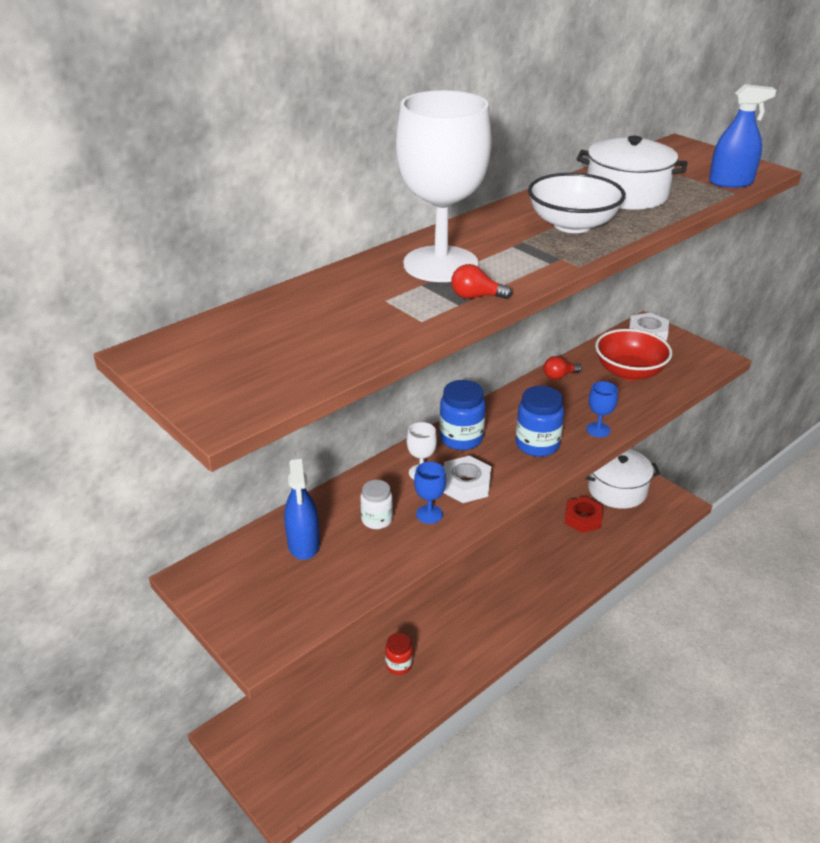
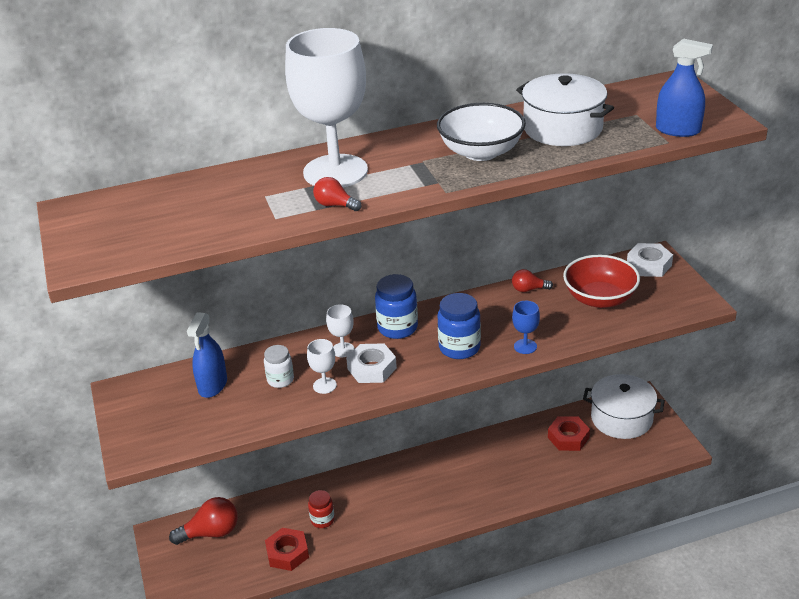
camera: 25 degrees right, 0 degrees up
blue goblet [414,462,446,524] -> white goblet [307,339,337,394]
none -> red light bulb [169,497,238,545]
none -> red nut [265,528,309,571]

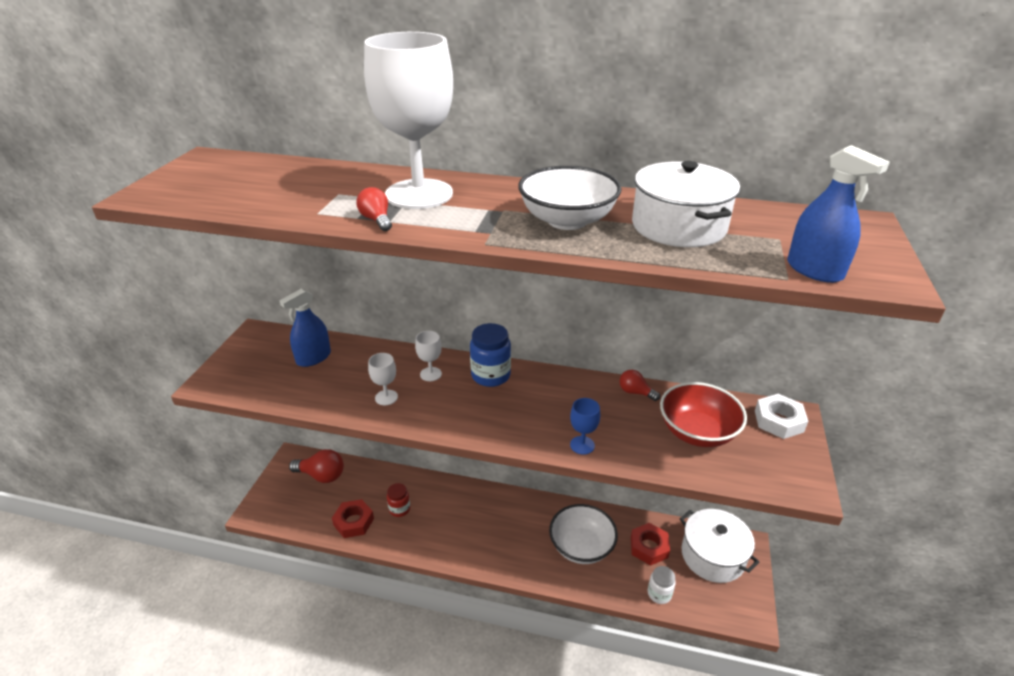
camera: 30 degrees right, 0 degrees up
white jar [264,345,294,388] -> white jar moved to [648,566,676,604]
white nut [346,343,397,383] -> none
blue jar [438,293,481,359] -> none
none -> white bowl [549,504,618,564]

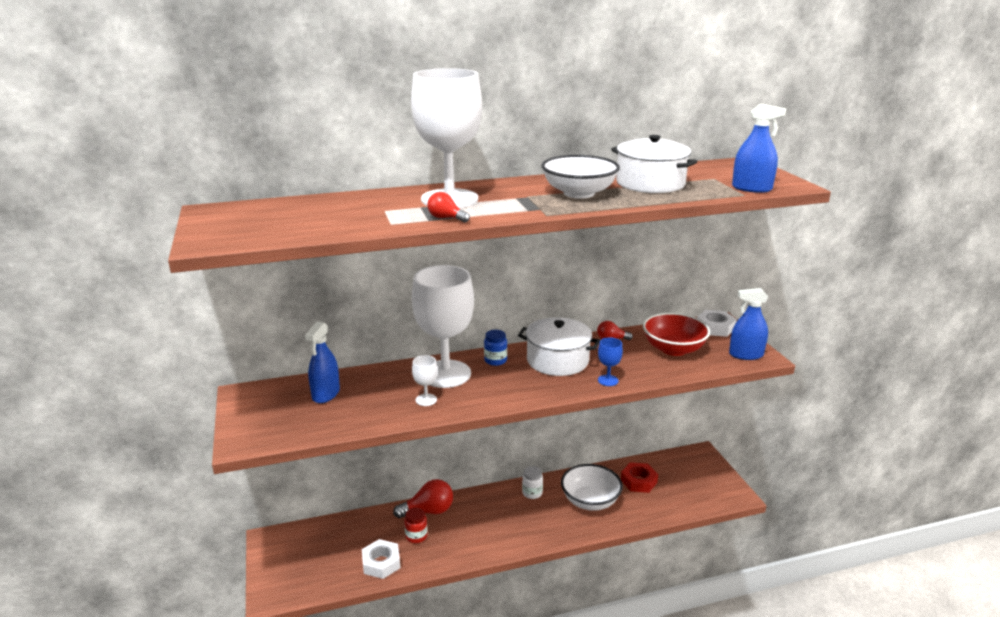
camera: 30 degrees left, 10 degrees down
red light bulb [289,449,344,483] -> red light bulb moved to [393,479,453,518]
red nut [332,499,374,538] -> white nut [362,539,401,579]
white goblet [415,331,442,381] -> white goblet [412,265,474,388], size x2.50
blue jar [470,323,511,387] -> blue jar [484,330,507,366], size x0.64
white jar [648,566,676,604] -> white jar moved to [522,466,543,499]
white pot [680,509,759,583] -> white pot moved to [518,317,600,376]
none -> blue spray bottle [729,288,768,360]

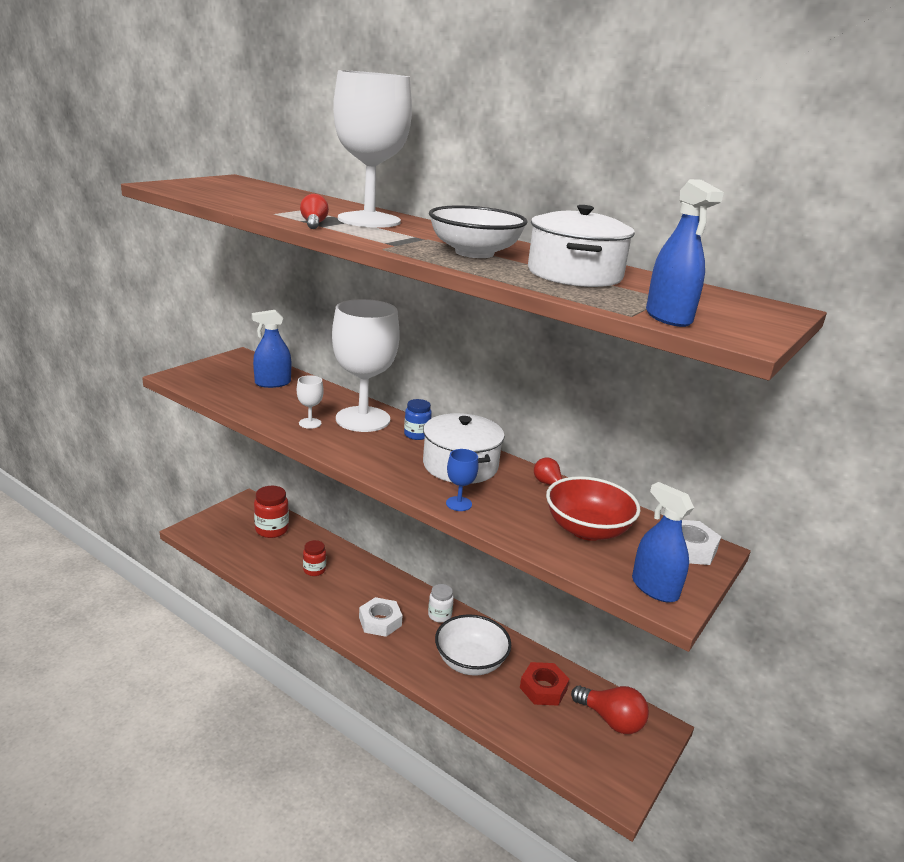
camera: 50 degrees right, 0 degrees up
white nut [362,539,401,579] -> white nut moved to [359,597,403,637]
red light bulb [393,479,453,518] -> red light bulb moved to [571,686,649,734]
none -> red jar [254,486,289,538]

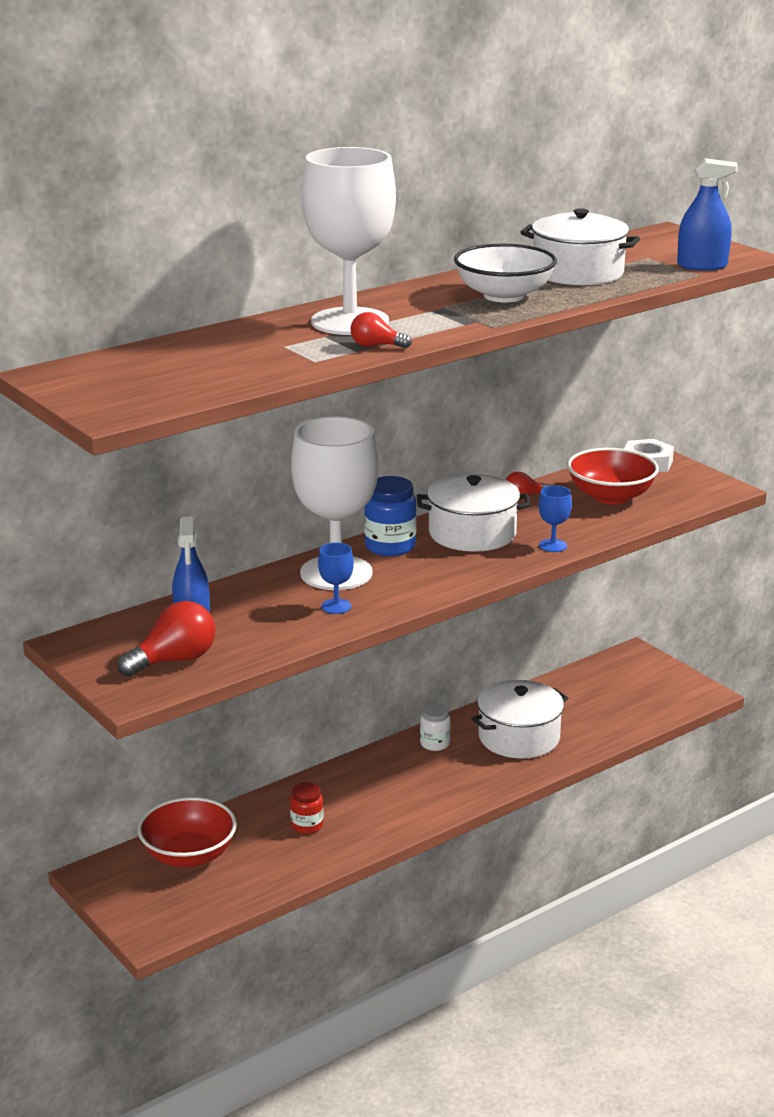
camera: 70 degrees left, 0 degrees up
red jar [254,486,289,538] -> red bowl [138,797,237,868]
white goblet [297,375,324,429] -> blue goblet [318,543,354,614]
white nut [359,597,403,637] -> none
blue jar [404,399,432,440] -> blue jar [364,476,417,556], size x1.57
white bowl [435,614,511,676] -> white pot [471,680,568,759]
red nut [520,662,569,706] -> none
red light bulb [571,686,649,734] -> red light bulb moved to [117,601,215,677]
blue spray bottle [632,482,694,602] -> none

